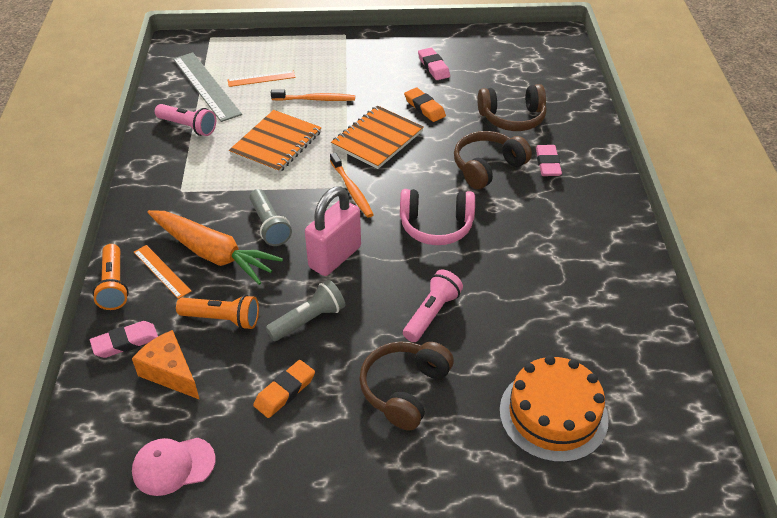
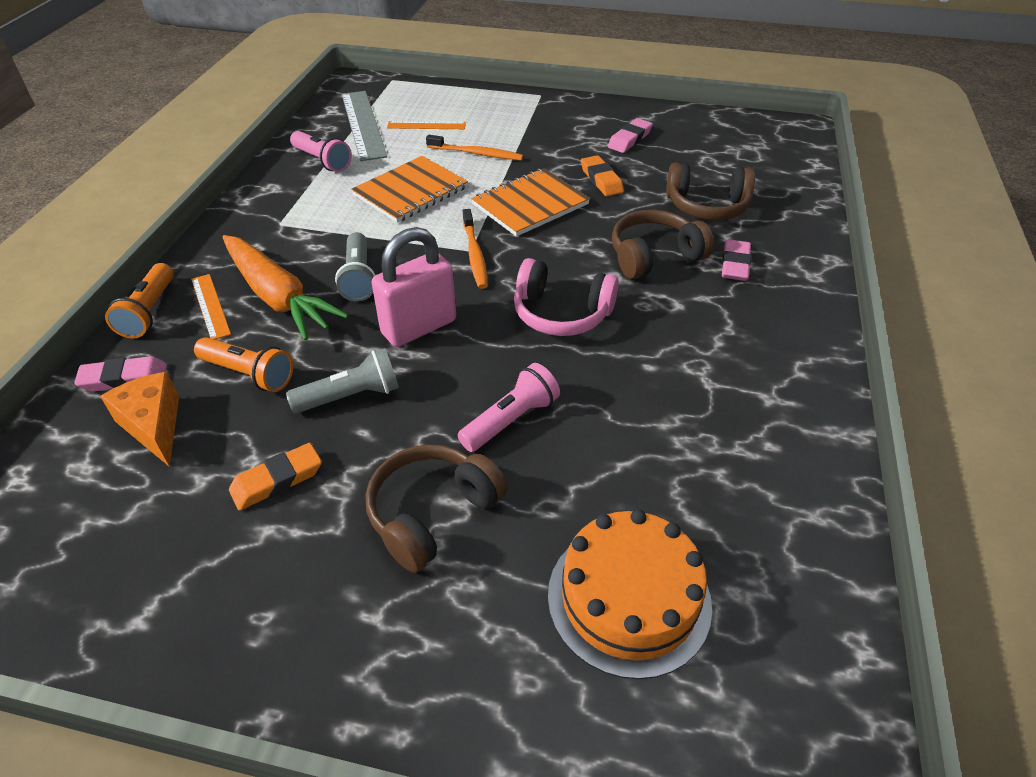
camera: 15 degrees right, 0 degrees up
pink cap [132,438,216,496] -> none
pink eraser [418,48,450,80] -> pink eraser turned 45 degrees clockwise [608,118,653,153]

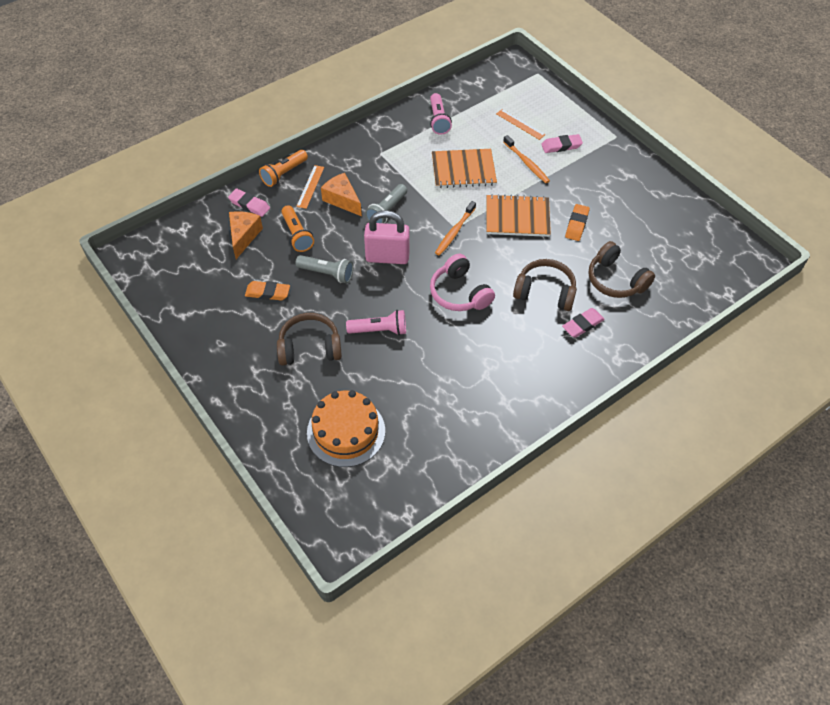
camera: 40 degrees right, 10 degrees up
orange carrot [223,235,349,340] -> orange cheese [321,173,362,216]
grey ruler [342,91,387,161] -> none
pink eraser [608,118,653,153] -> pink eraser moved to [541,134,583,153]

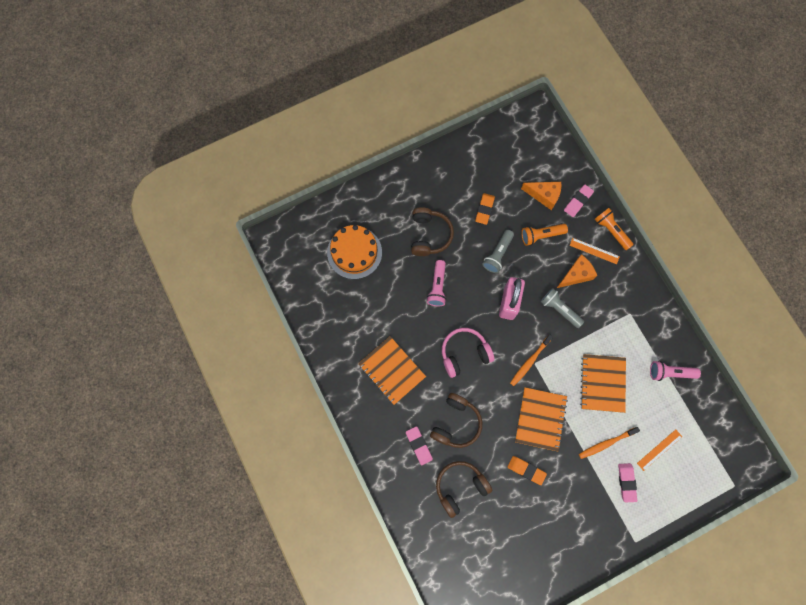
camera: 100 degrees right, 20 degrees up
orange toothbrush [435,201,476,256] -> orange toothbrush turned 90 degrees counterclockwise [510,335,553,386]
none -> orange notebook [358,336,426,405]

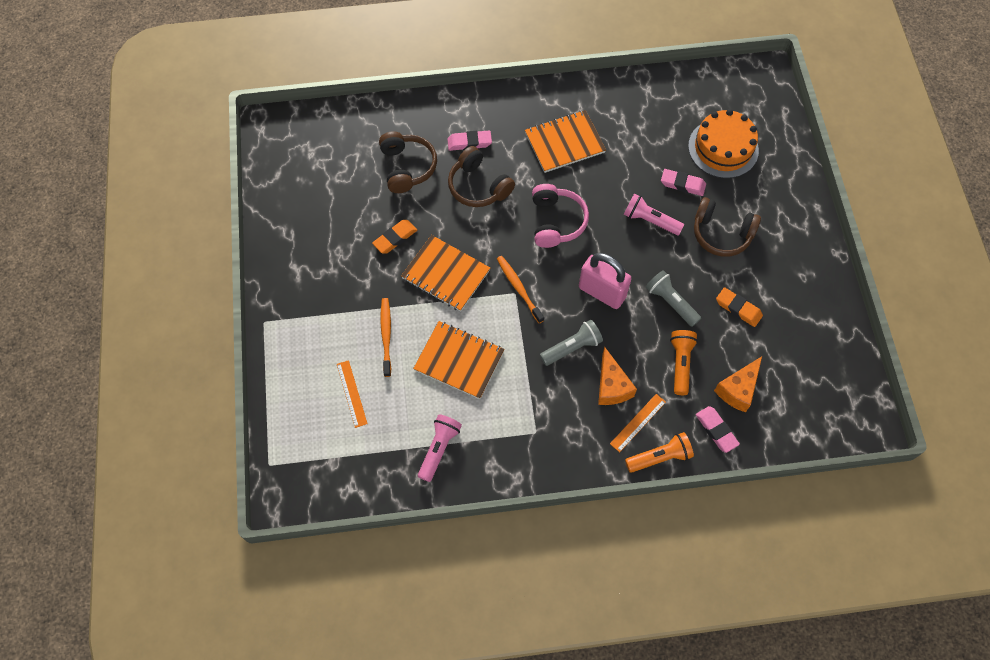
camera: 110 degrees right, 10 degrees down
pink eraser [618,463,637,503] -> pink eraser moved to [661,169,706,196]

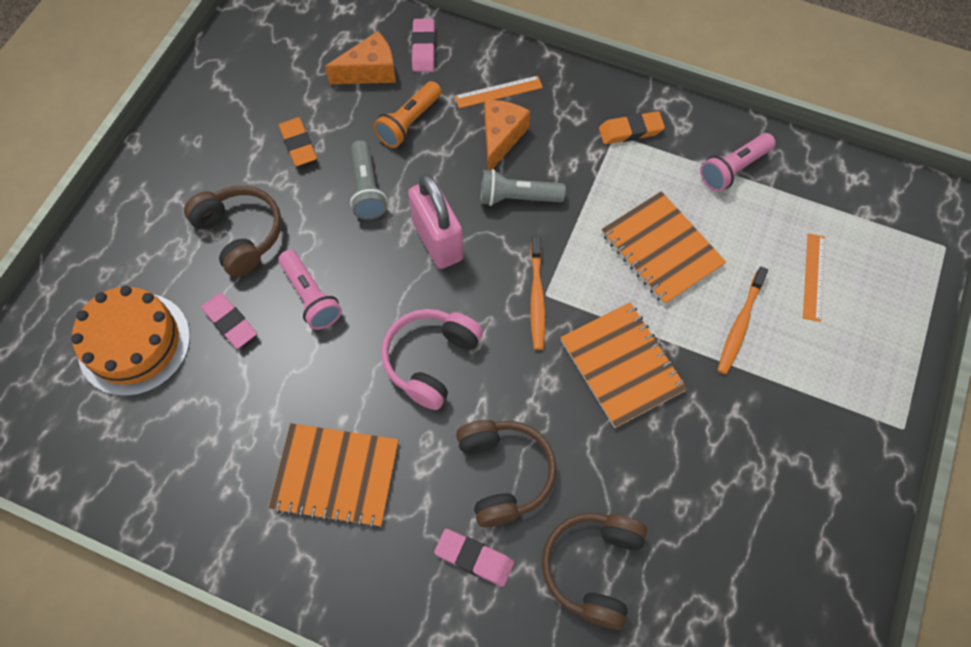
camera: 150 degrees left, 0 degrees up
orange eraser [372,220,417,254] -> orange eraser moved to [599,111,665,144]
orange flashlight [625,432,694,473] -> none

